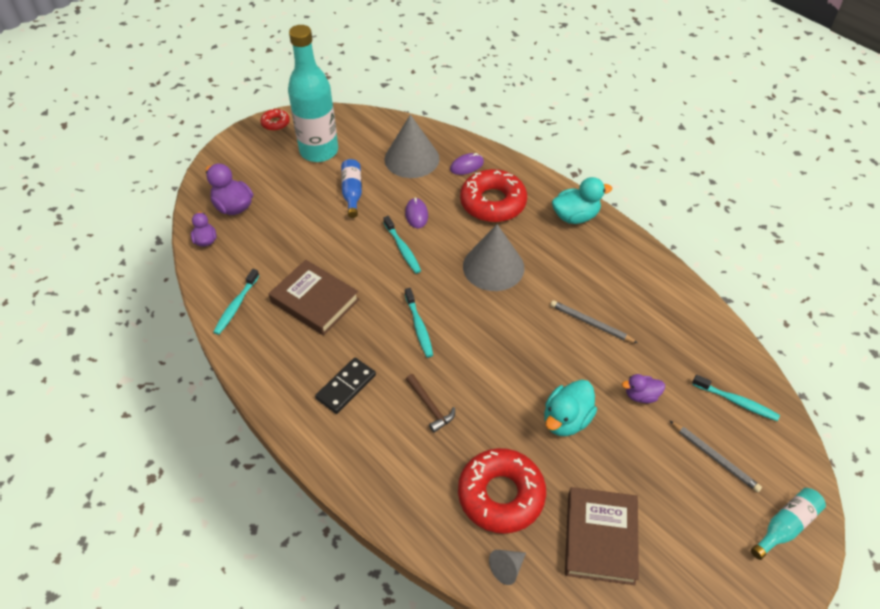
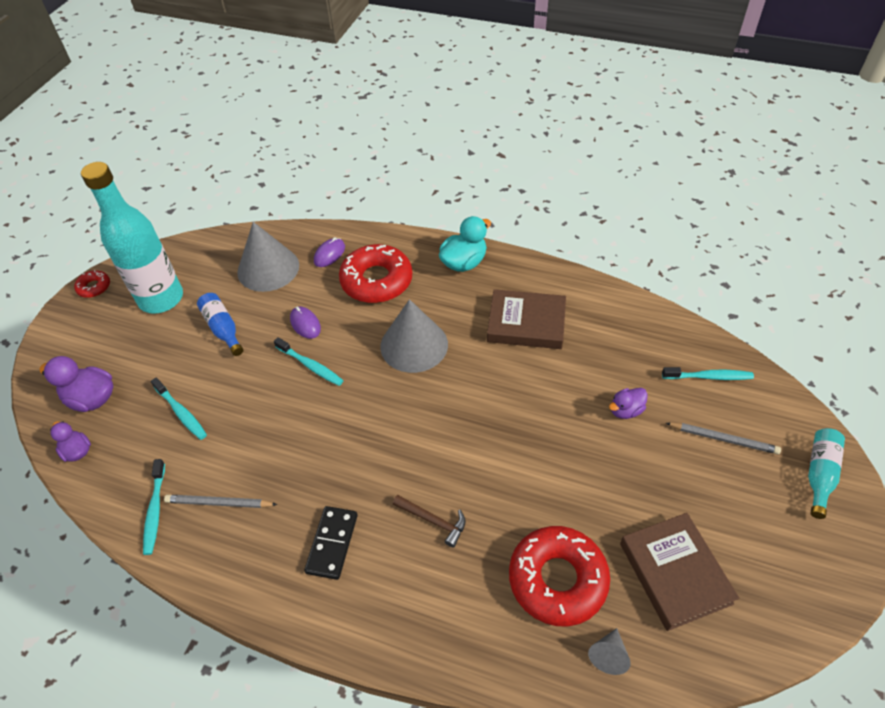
camera: 25 degrees left, 0 degrees up
brown book [269,260,359,335] -> brown book moved to [487,289,566,349]
turquoise toothbrush [405,288,433,357] -> turquoise toothbrush moved to [151,378,207,440]
turquoise duck [544,380,597,436] -> none
grey pencil [550,300,638,343] -> grey pencil moved to [164,495,277,508]

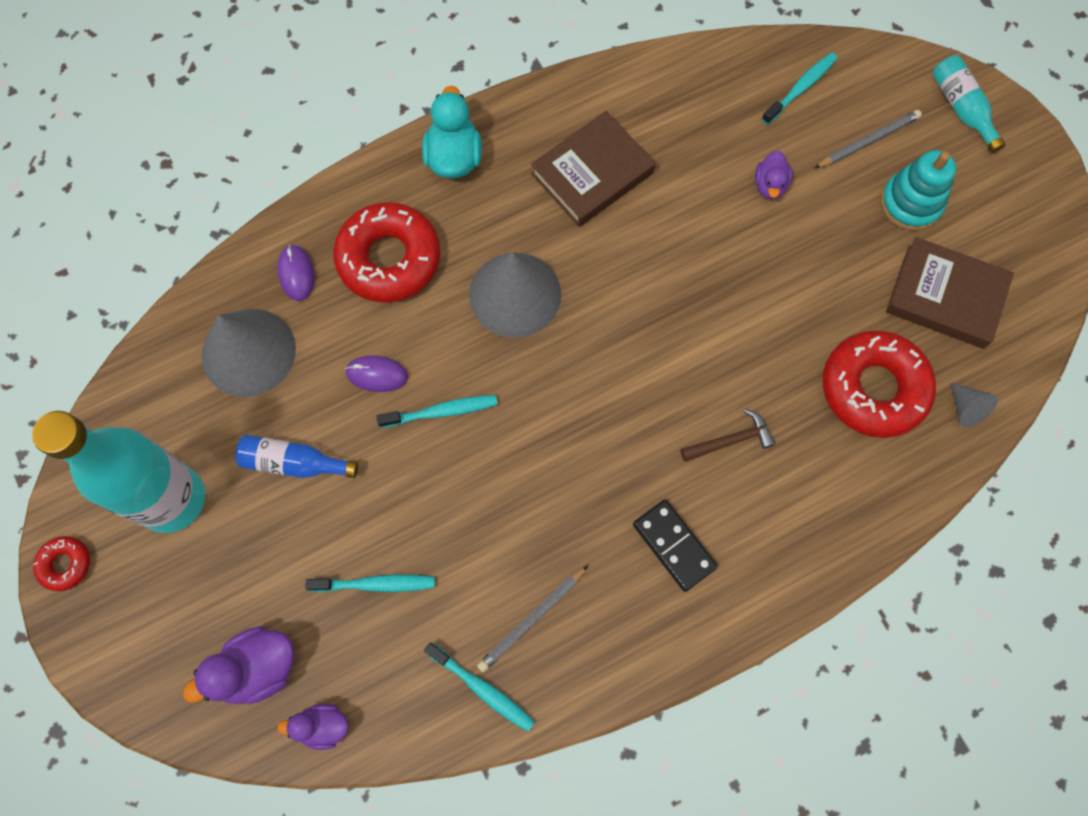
camera: 50 degrees left, 20 degrees up
none -> turquoise stacking toy [880,150,956,231]

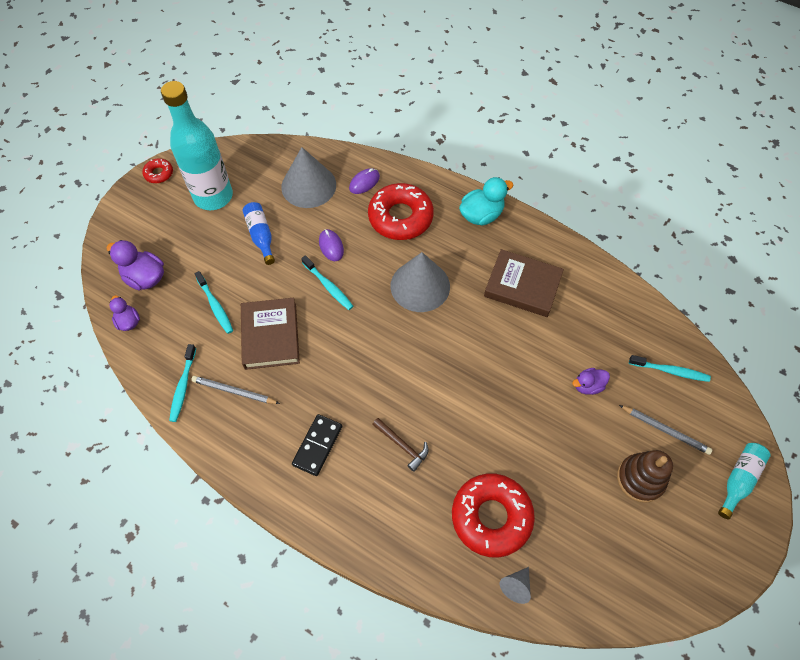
camera: 60 degrees right, 10 degrees down
turquoise stacking toy [880,150,956,231] -> brown stacking toy [617,450,673,503]
brown book [886,237,1014,349] -> brown book moved to [241,298,300,370]

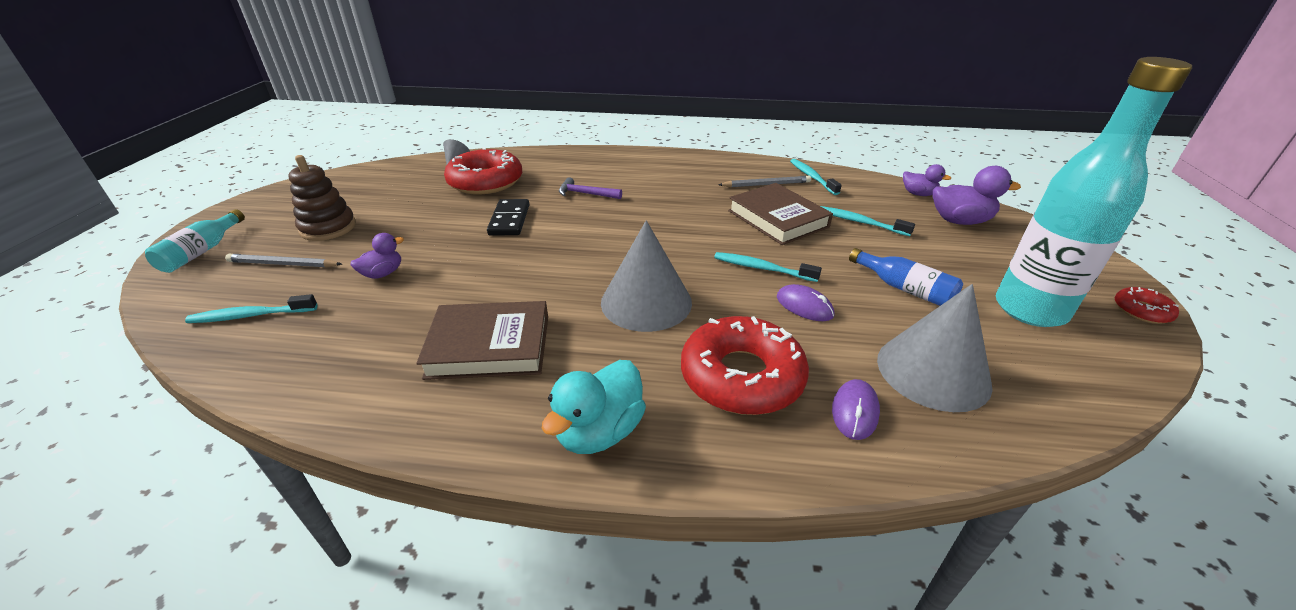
camera: 155 degrees right, 25 degrees down
black domino [292,414,342,476] -> black domino moved to [487,199,530,236]
brown hammer [372,418,428,472] -> purple hammer [559,177,622,199]

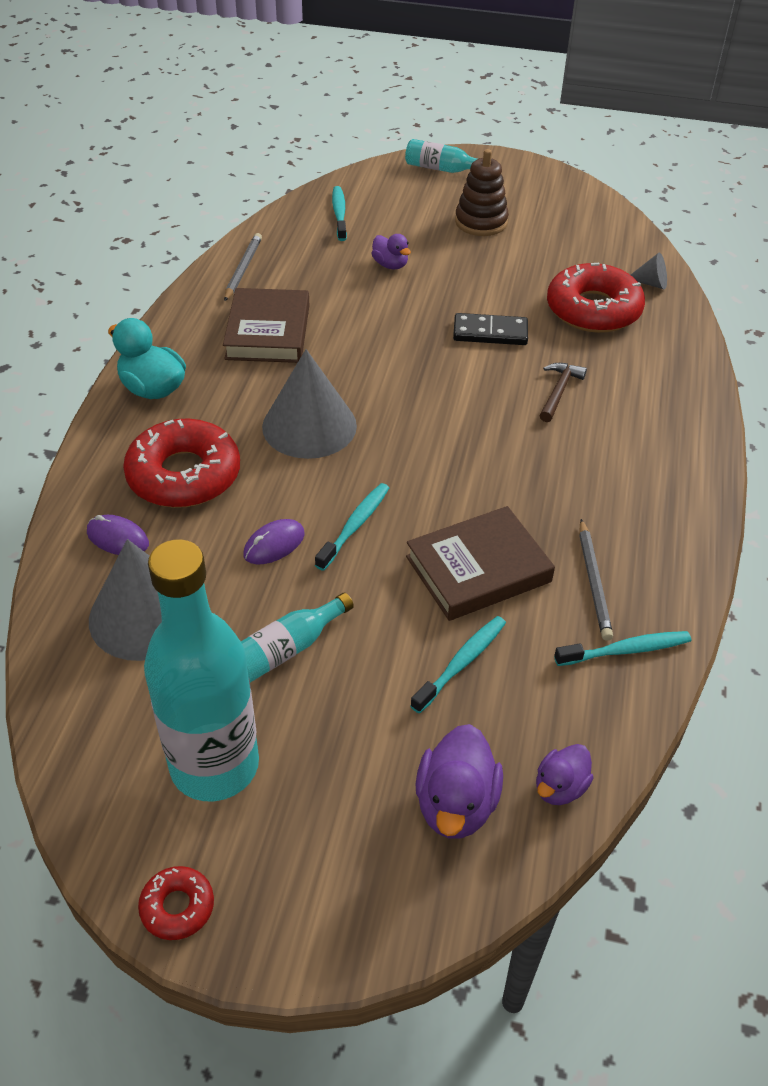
camera: 95 degrees right, 10 degrees up
grey pencil [225,254,342,267] -> grey pencil moved to [224,233,262,301]
purple hammer [559,177,622,199] -> brown hammer [539,363,587,422]
blue bottle [849,248,963,306] -> turquoise bottle [241,592,354,683]

